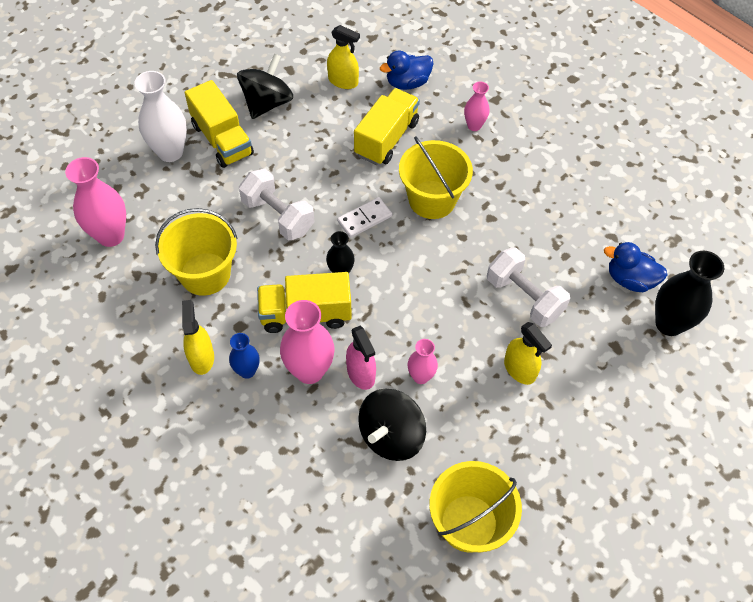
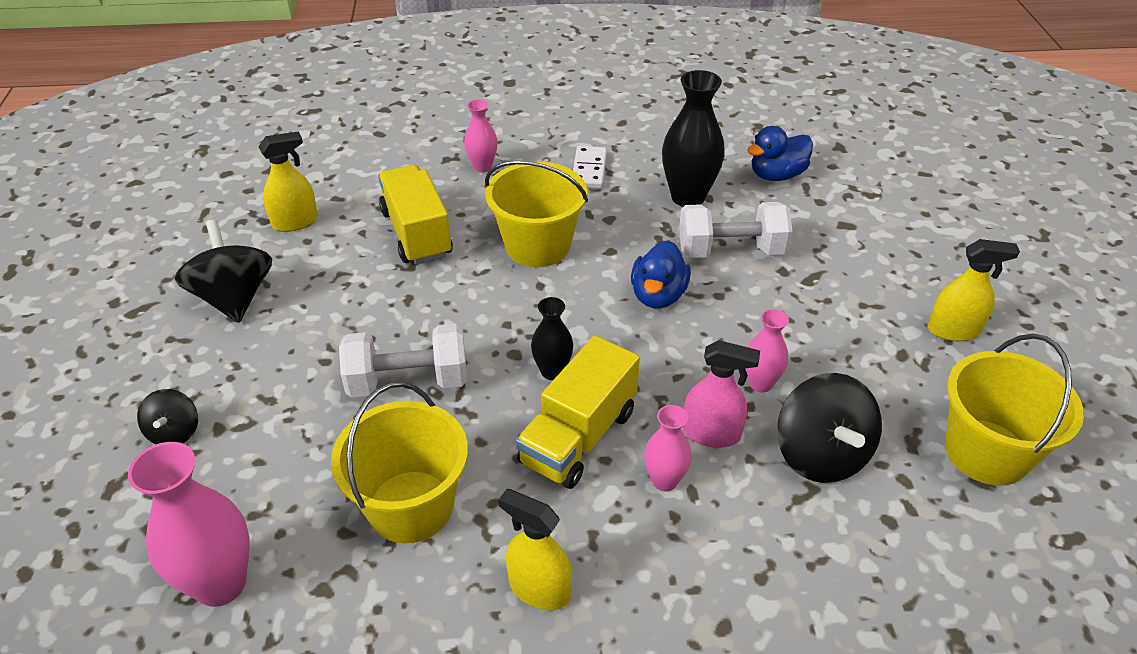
camera: 50 degrees left, 15 degrees down
white vase [135,71,187,162] -> black spinning top [137,389,198,444]
yellow truck [185,80,254,168] -> none
blue vase [229,333,260,379] -> none
pink vase [280,300,334,384] -> pink vase [644,405,692,491], size x0.57
white domino [337,197,392,238] -> white domino moved to [573,146,607,189]
blue duck [380,50,433,90] -> blue duck moved to [631,240,691,309]
yellow spray bottle [504,322,552,385] -> yellow spray bottle moved to [928,239,1020,341]
black vase [655,251,724,336] -> black vase moved to [662,70,725,207]

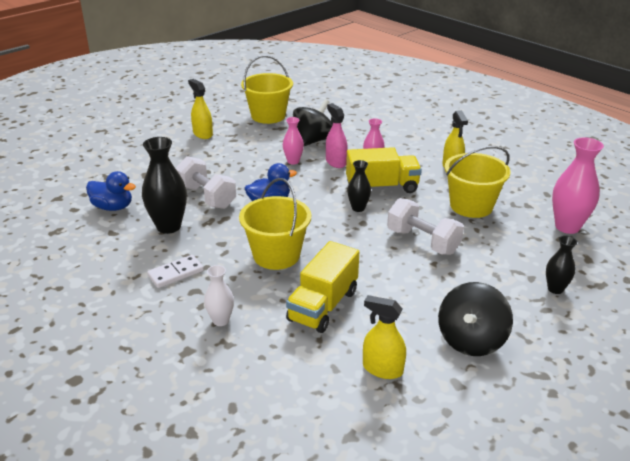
camera: 130 degrees left, 10 degrees down
black spinning top [137,389,198,444] -> black vase [546,236,577,294]
pink vase [464,99,497,173] -> white vase [204,265,234,326]

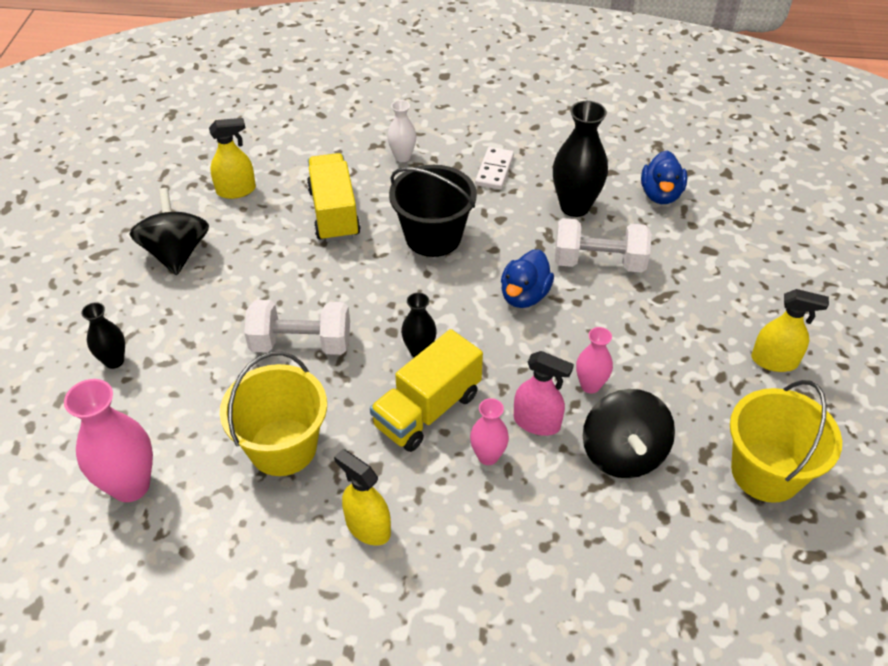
camera: 140 degrees right, 15 degrees up
blue duck [86,171,136,211] -> blue duck turned 60 degrees counterclockwise [641,151,688,204]
yellow bucket [239,178,311,270] -> black bucket [389,165,477,257]

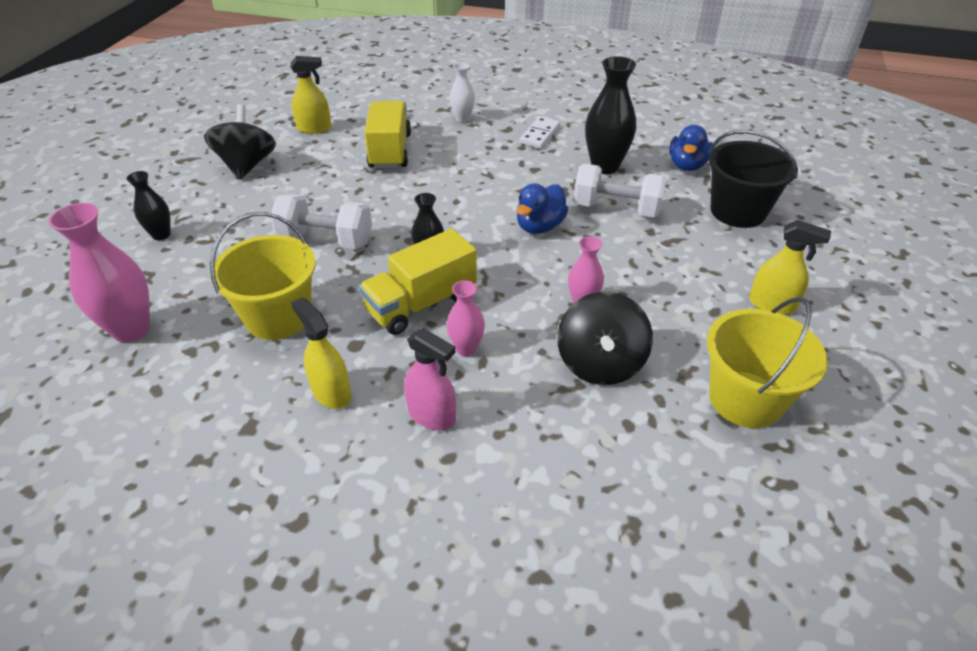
camera: 10 degrees right, 5 degrees down
black bucket [389,165,477,257] -> black bucket moved to [709,130,798,228]
pink spray bottle [514,351,574,436] -> pink spray bottle moved to [404,328,456,431]

